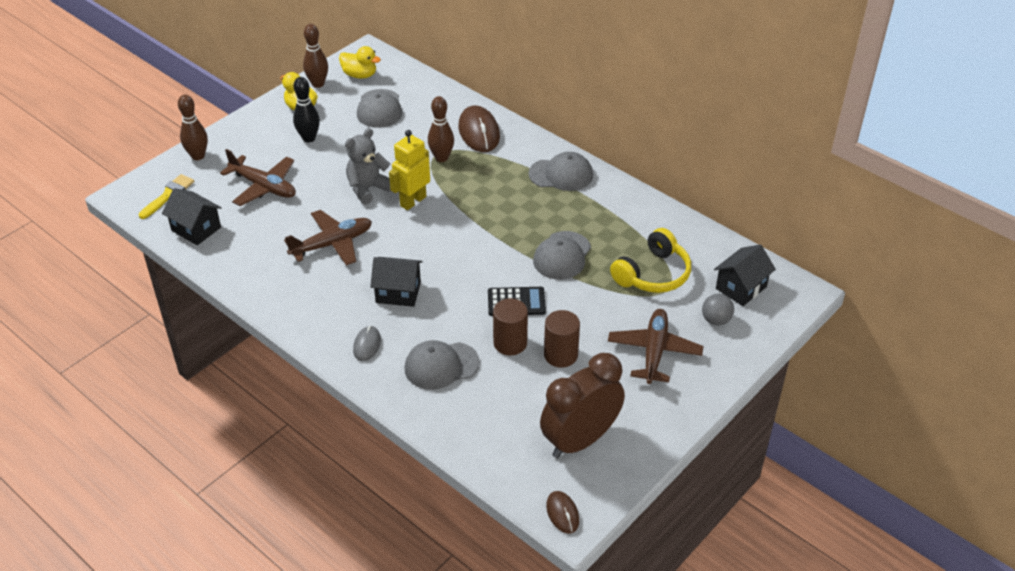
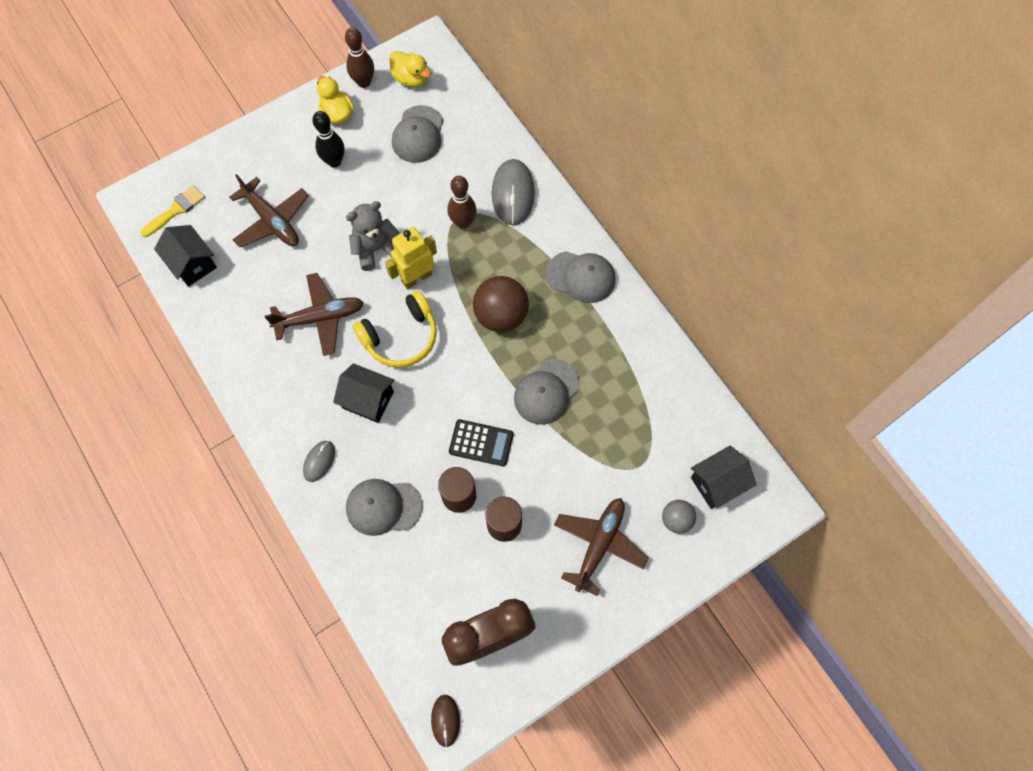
camera: 15 degrees right, 25 degrees up
brown bowling pin [178,95,208,160] -> none
brown mouse [458,106,500,152] -> grey mouse [492,159,535,225]
yellow headphones [610,228,691,293] -> yellow headphones moved to [353,291,437,368]
none -> brown ball [473,276,529,332]

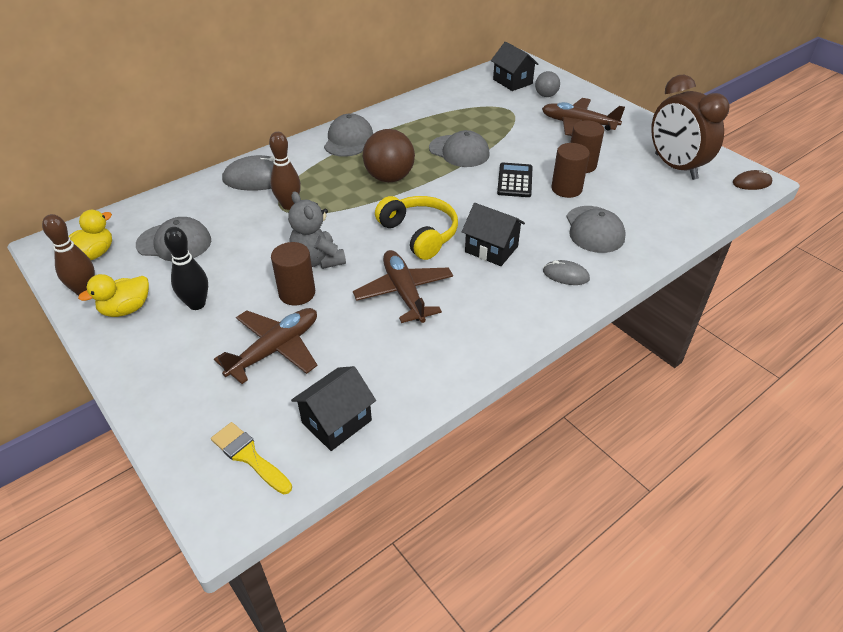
camera: 95 degrees left, 25 degrees down
black house [333,363,394,423] -> black house turned 75 degrees counterclockwise [462,203,525,266]
yellow robot [385,227,437,289] -> none
none -> brown cylinder [271,242,315,306]

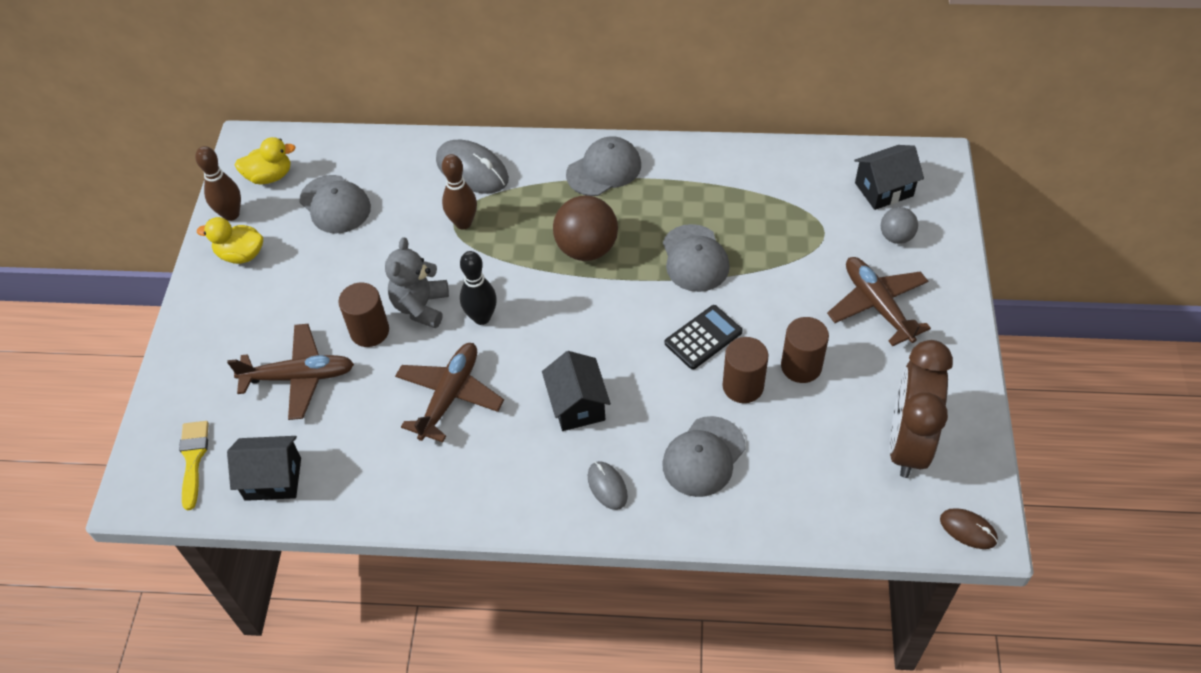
camera: 45 degrees right, 10 degrees up
black bowling pin [164,227,208,310] -> black bowling pin moved to [460,251,497,325]
yellow headphones [375,196,458,260] -> none
black house [491,41,539,91] -> black house turned 60 degrees clockwise [854,145,924,210]

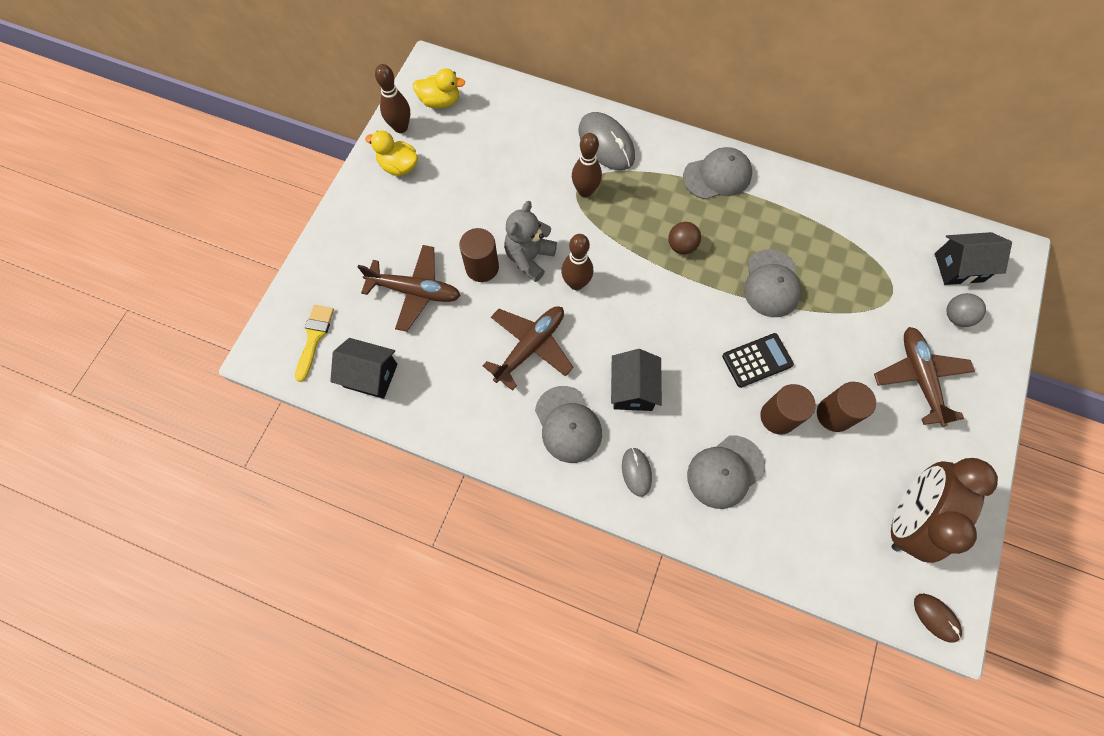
camera: 15 degrees right, 15 degrees up
grey cap [299,175,371,233] -> grey cap moved to [535,386,602,463]
black bowling pin [460,251,497,325] -> brown bowling pin [561,234,593,290]
brown ball [553,196,618,261] -> brown ball [668,222,701,254], size x0.56

